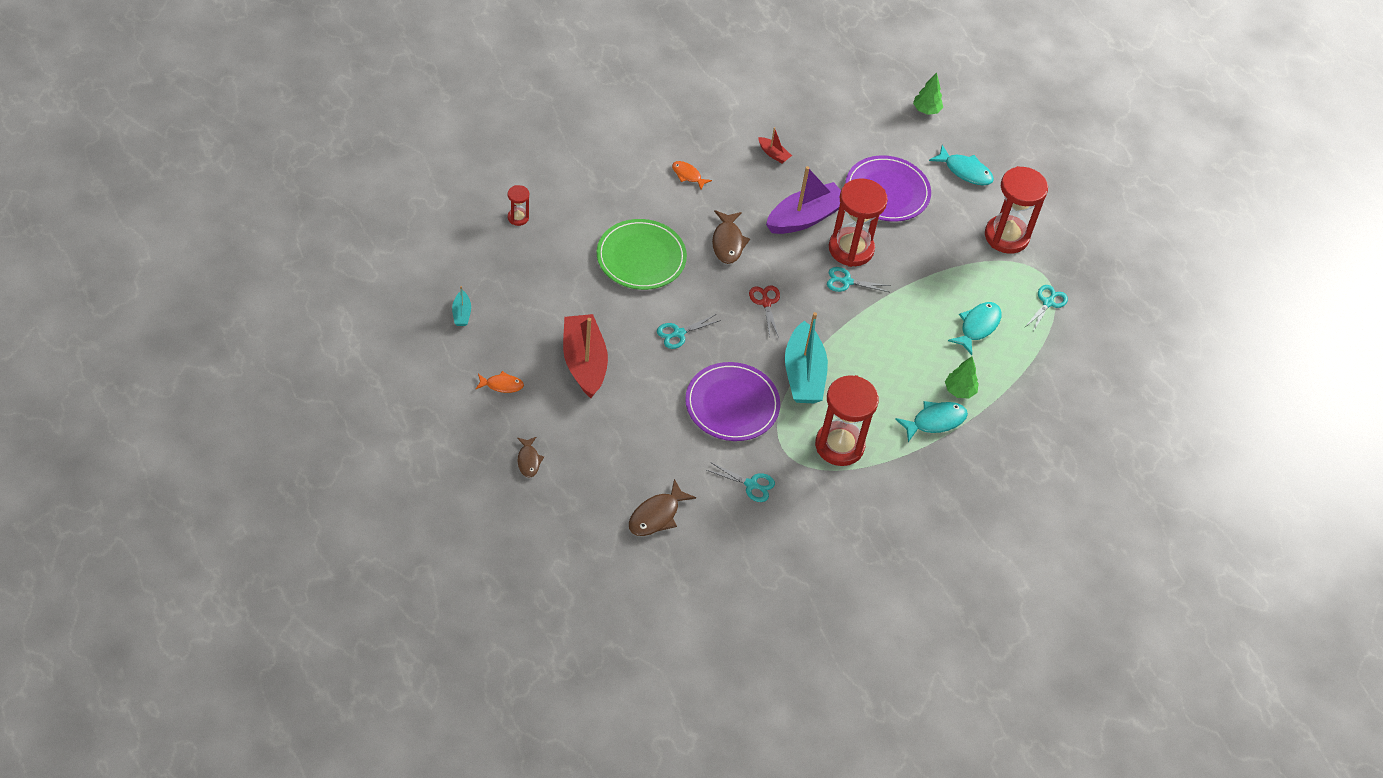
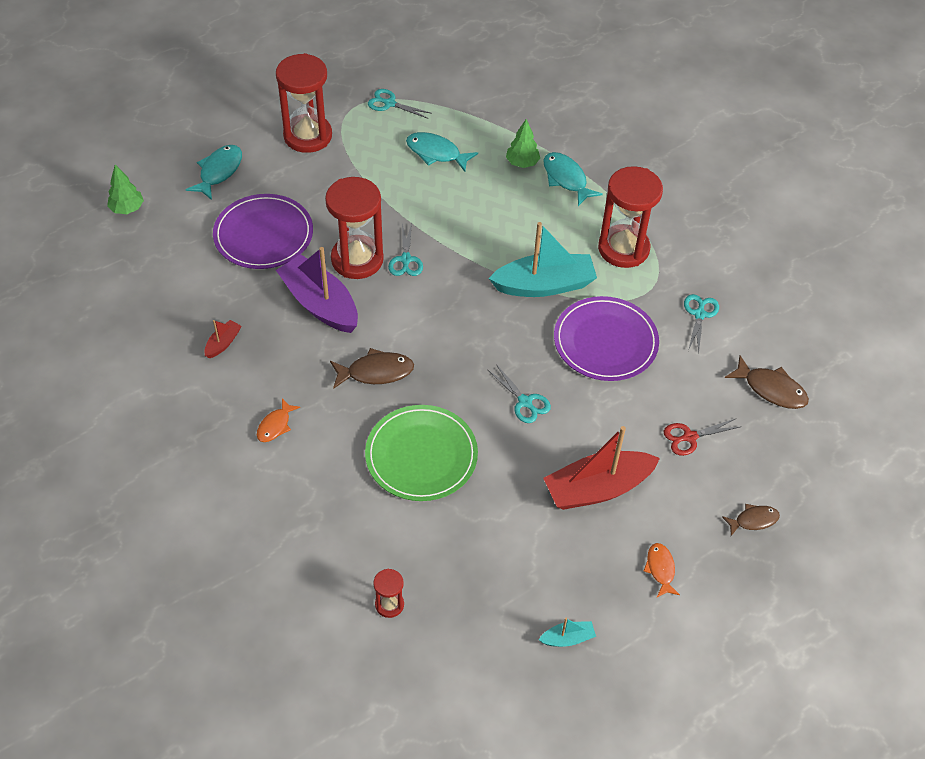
camera: 95 degrees left, 0 degrees up
red scissors [749,285,780,337] -> red scissors moved to [664,419,740,456]

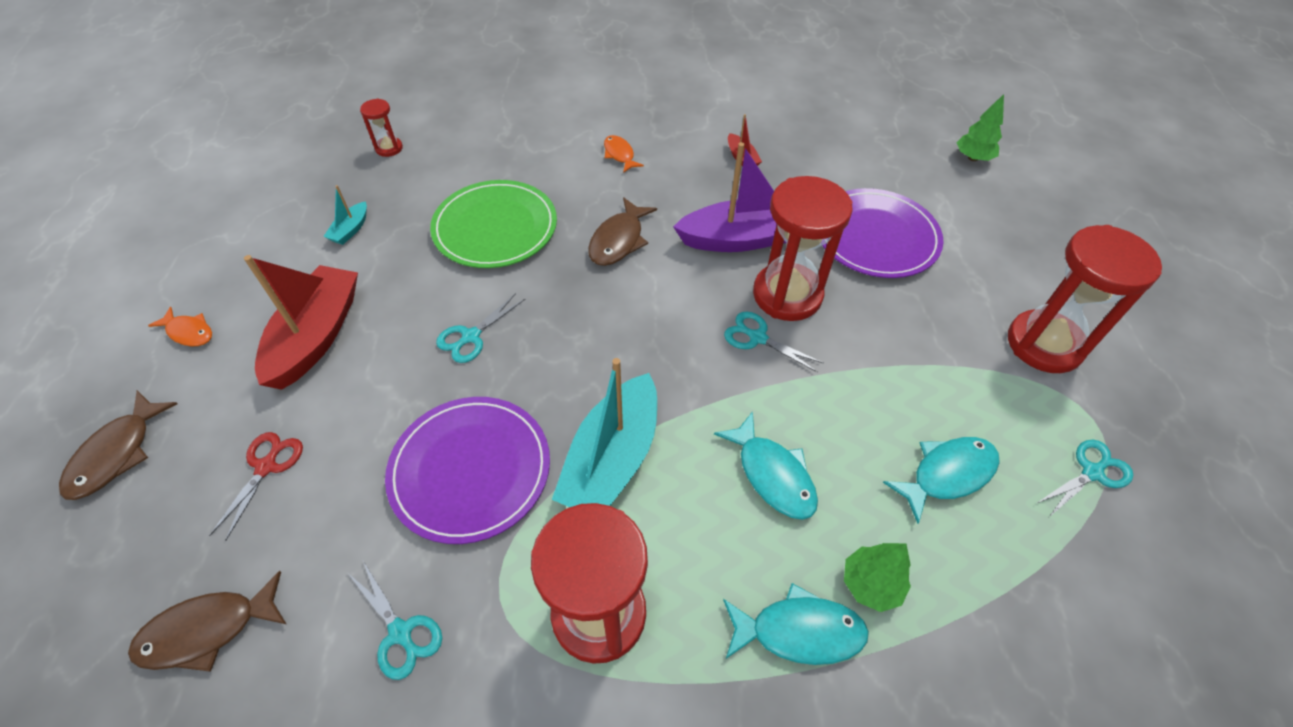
camera: 125 degrees right, 0 degrees up
turquoise fish [186,145,242,200] -> turquoise fish moved to [714,411,818,520]
turquoise scissors [488,364,551,423] -> turquoise scissors turned 45 degrees counterclockwise [436,293,525,363]
turquoise boat [539,618,596,647] -> turquoise boat moved to [323,185,367,245]
brown fish [722,504,780,536] -> brown fish [59,390,177,500], size x1.56

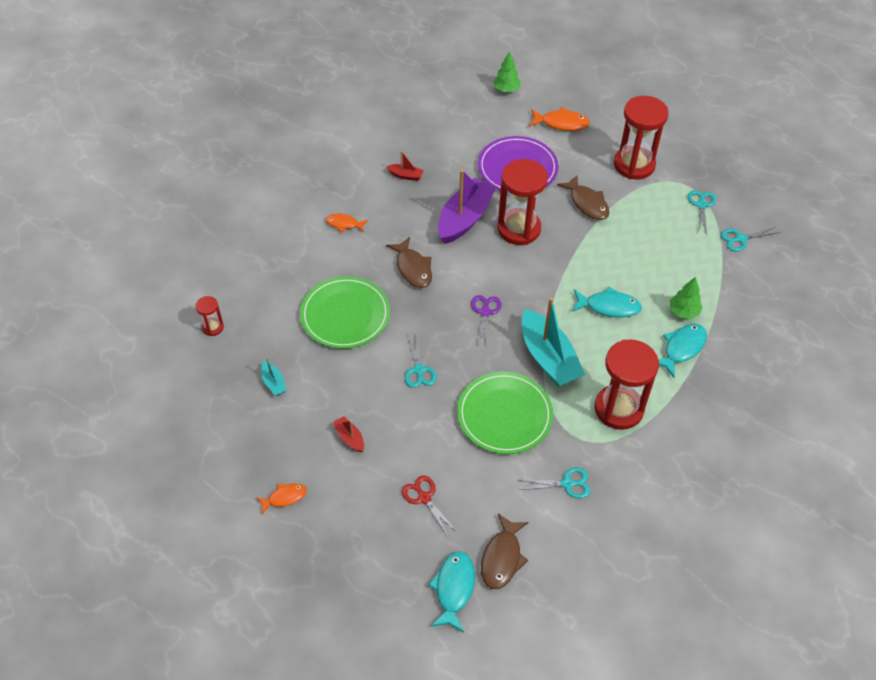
camera: 50 degrees left, 0 degrees up
brown fish [59,390,177,500] -> brown fish moved to [557,175,609,220]
red boat [244,255,358,390] -> red boat [333,416,364,452], size x0.44
purple plate [385,397,550,544] -> green plate [457,372,553,454]
turquoise scissors [724,311,824,373] -> turquoise scissors moved to [721,227,781,252]
turquoise fish [883,437,1000,524] -> turquoise fish moved to [428,551,475,633]
none -> purple scissors [471,295,502,347]
none -> orange fish [529,107,590,131]

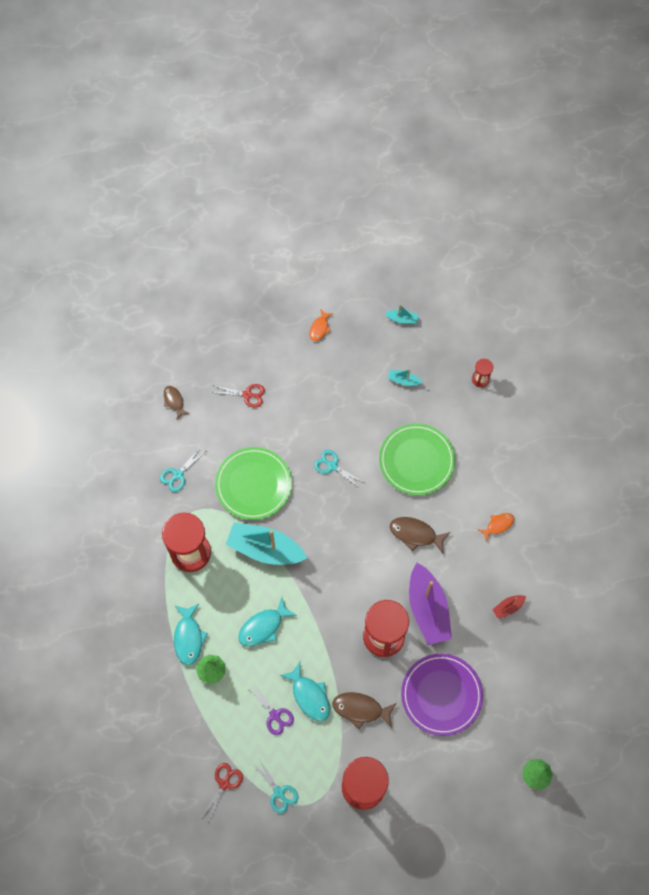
camera: 135 degrees right, 15 degrees up
red boat [333,416,364,452] -> none
turquoise fish [428,551,475,633] -> turquoise fish moved to [280,662,330,721]
purple scissors [471,295,502,347] -> purple scissors moved to [247,683,294,735]
brown fish [481,513,529,589] -> brown fish [164,386,190,420], size x0.64
orange fish [529,107,590,131] -> none
turquoise scissors [721,227,781,252] -> red scissors [201,763,243,823]
none -> turquoise boat [384,305,418,324]

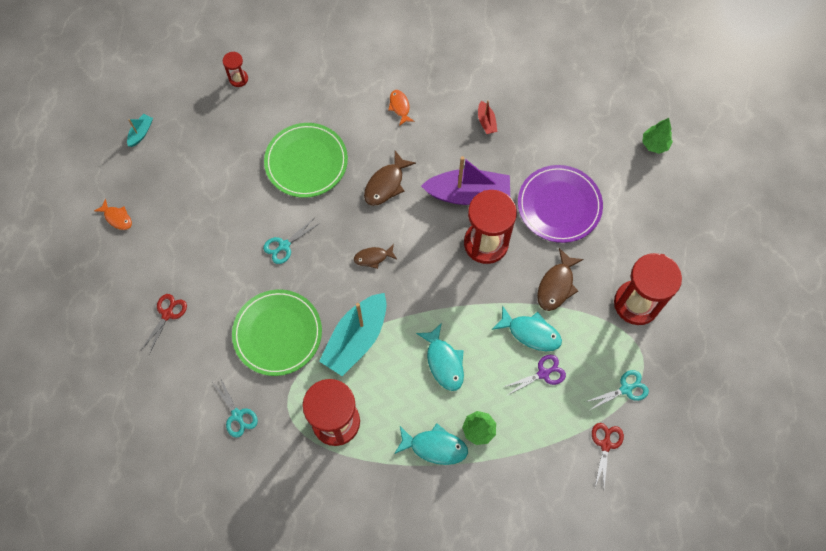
camera: 75 degrees left, 0 degrees up
brown fish [164,386,190,420] -> brown fish moved to [354,244,397,269]
red scissors [201,763,243,823] -> red scissors turned 60 degrees clockwise [592,423,624,488]
turquoise fish [280,662,330,721] -> turquoise fish turned 45 degrees clockwise [492,306,562,351]
turquoise boat [388,369,422,386] -> none

